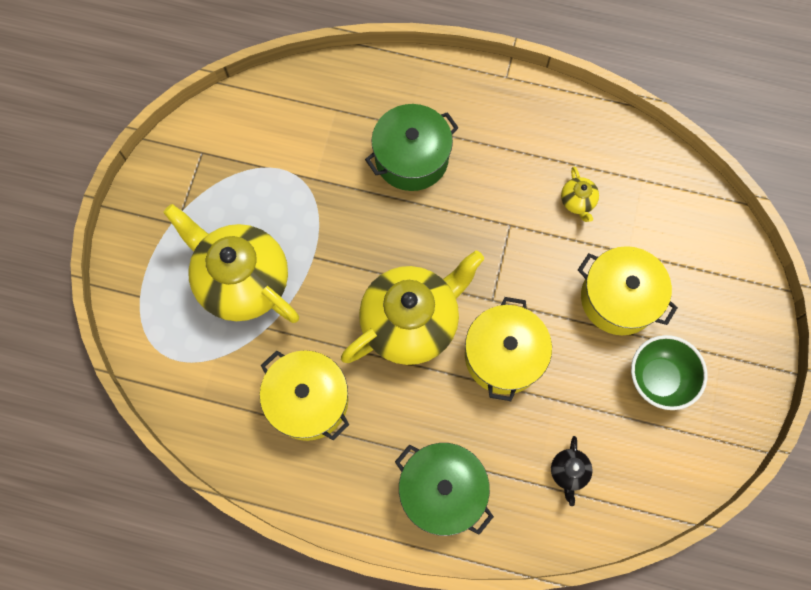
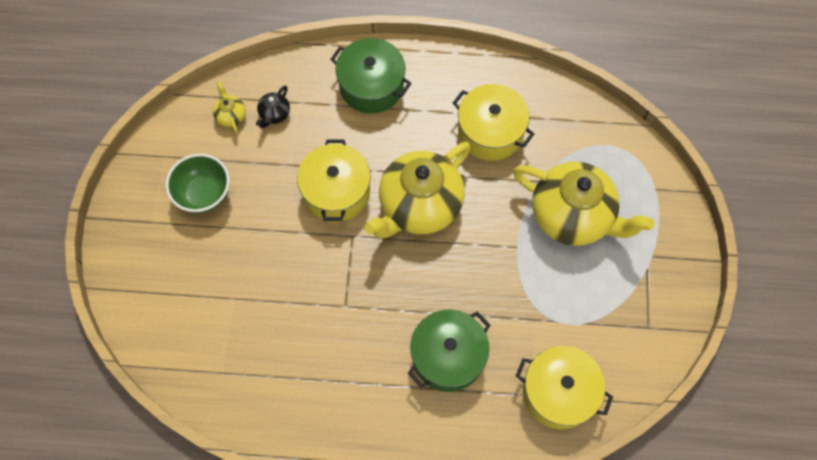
camera: 170 degrees right, 5 degrees down
black teapot [551,436,593,506] -> black teapot turned 150 degrees counterclockwise [256,85,290,128]
yellow teapot [561,166,599,222] -> yellow teapot moved to [213,81,246,134]
yellow pot [578,246,678,335] -> yellow pot moved to [516,346,613,429]

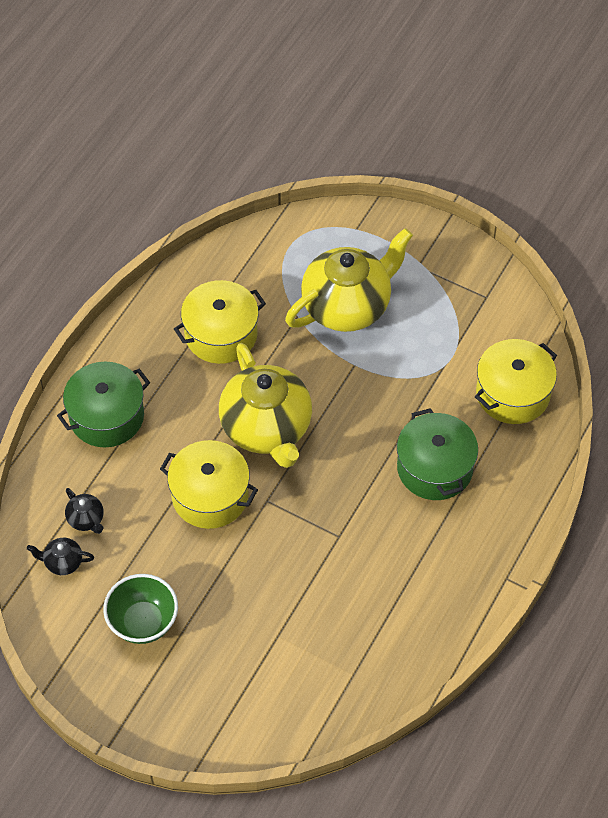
camera: 65 degrees left, 10 degrees down
yellow teapot [213,81,246,134] -> black teapot [27,538,94,575]

